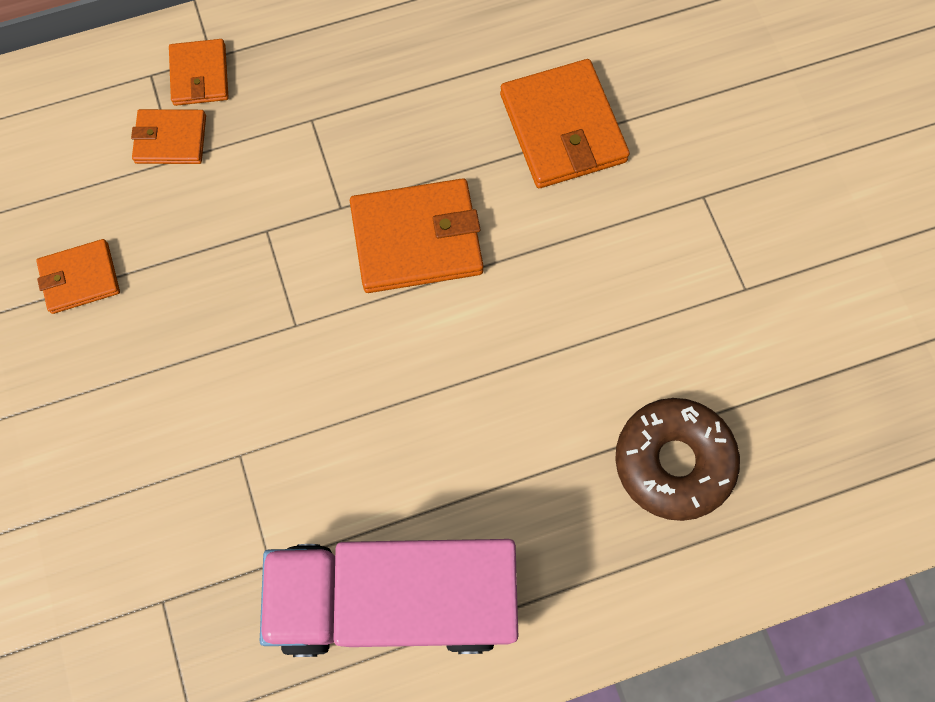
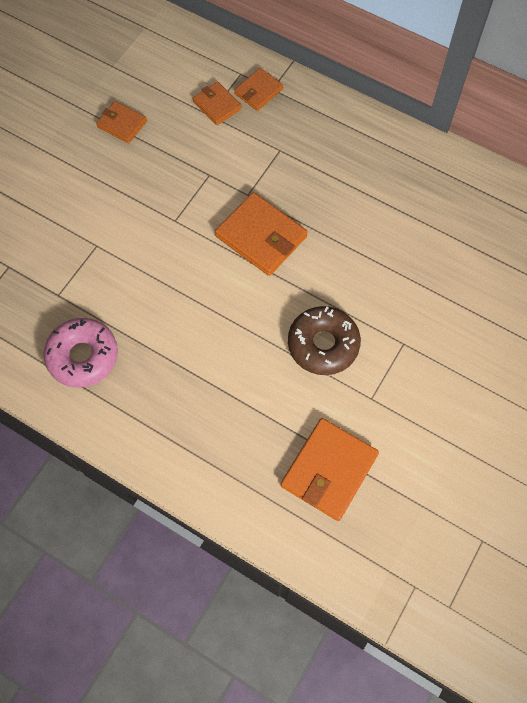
camera: 50 degrees right, 5 degrees down
pink truck [260,539,518,657] -> pink donut [43,318,118,388]
orange wallet [500,59,630,188] -> orange wallet moved to [281,418,379,521]
brown donut [615,398,740,521] -> brown donut moved to [288,306,361,375]

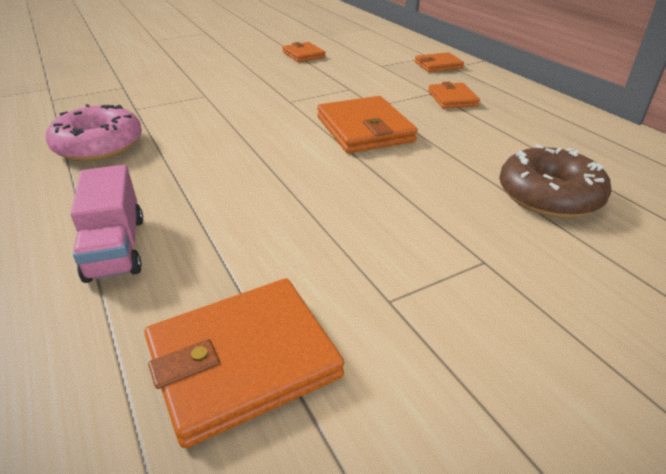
camera: 30 degrees right, 30 degrees down
orange wallet [193,82,242,125] -> orange wallet moved to [428,82,480,109]
brown donut [288,306,361,375] -> brown donut moved to [499,144,612,218]
none -> pink truck [71,165,143,283]

